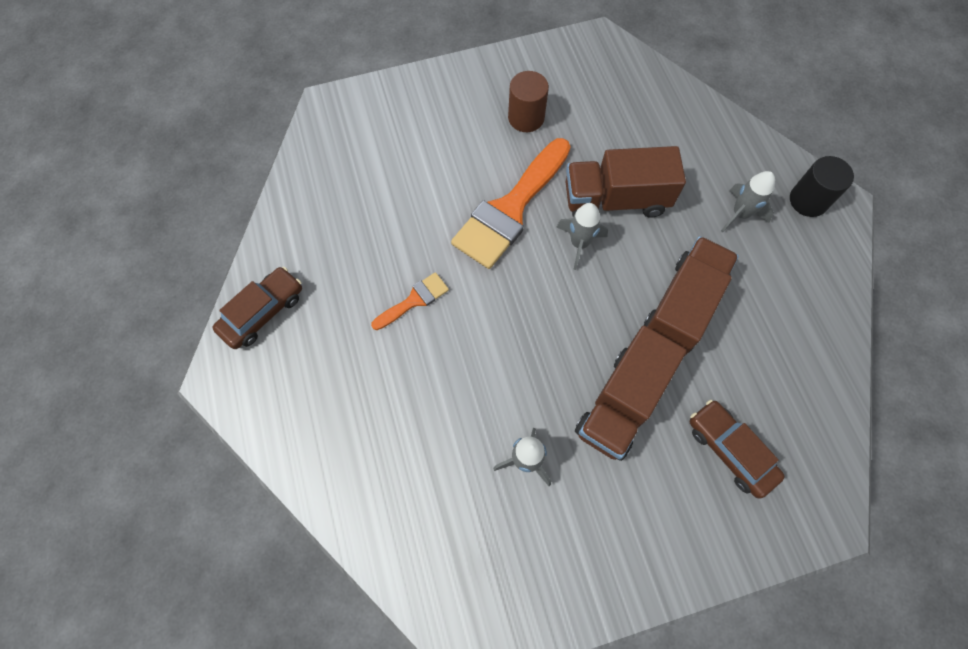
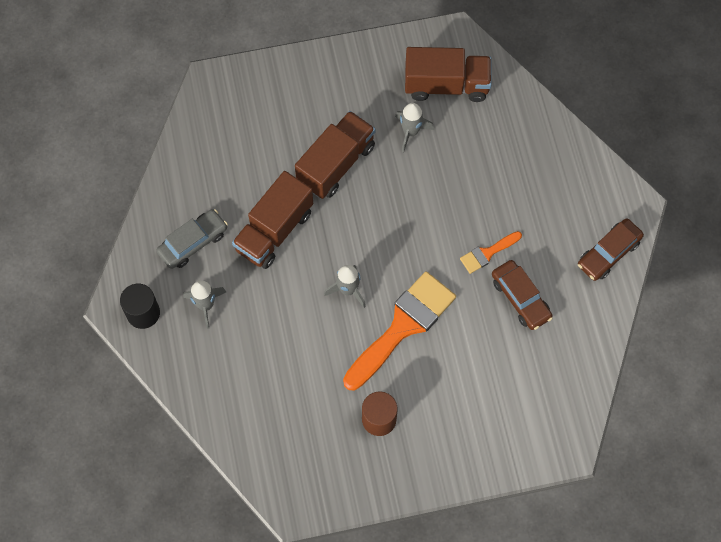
camera: 175 degrees left, 0 degrees up
brown truck [566,146,686,218] -> brown truck moved to [405,47,492,102]
brown car [690,400,785,499] -> brown car moved to [492,260,553,330]
none -> grey car [156,209,228,269]

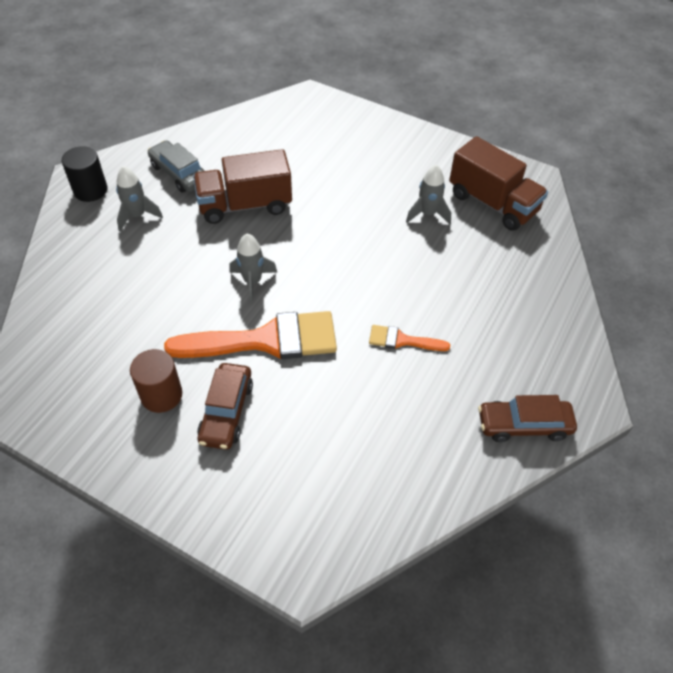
camera: 40 degrees right, 15 degrees down
grey car [156,209,228,269] -> grey car turned 135 degrees counterclockwise [148,140,204,193]
brown truck [295,111,375,199] -> none
brown car [492,260,553,330] -> brown car moved to [197,363,253,450]

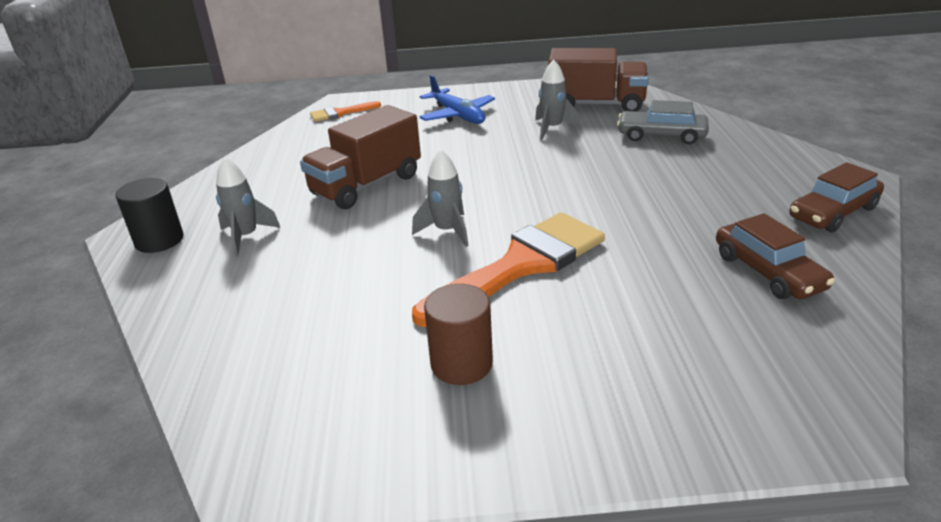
camera: 30 degrees left, 20 degrees down
grey car [148,140,204,193] -> grey car moved to [617,100,709,144]
brown car [197,363,253,450] -> brown car moved to [716,213,835,299]
orange brush [369,325,450,351] -> orange brush moved to [310,101,381,122]
none -> blue plane [419,75,495,124]

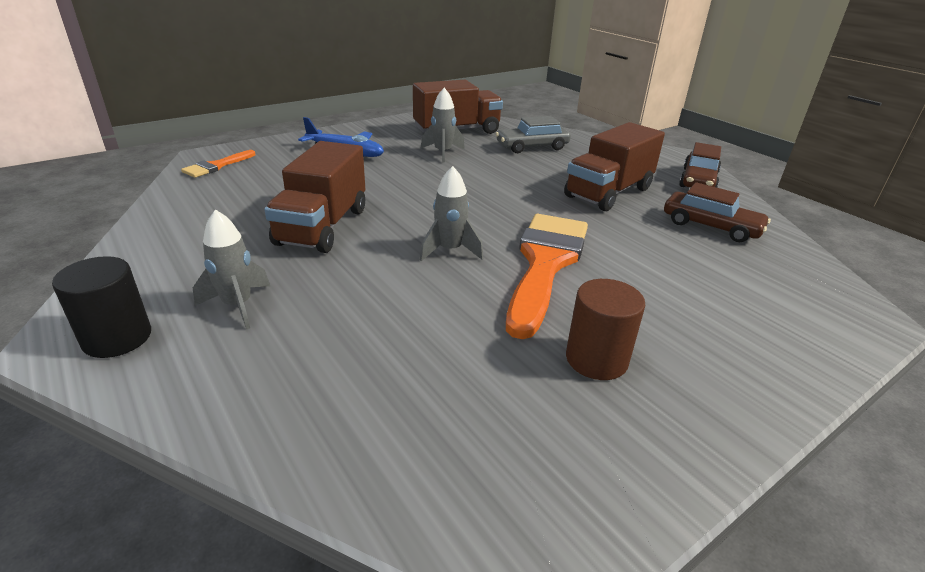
camera: 35 degrees left, 0 degrees up
none -> brown truck [564,122,665,211]

